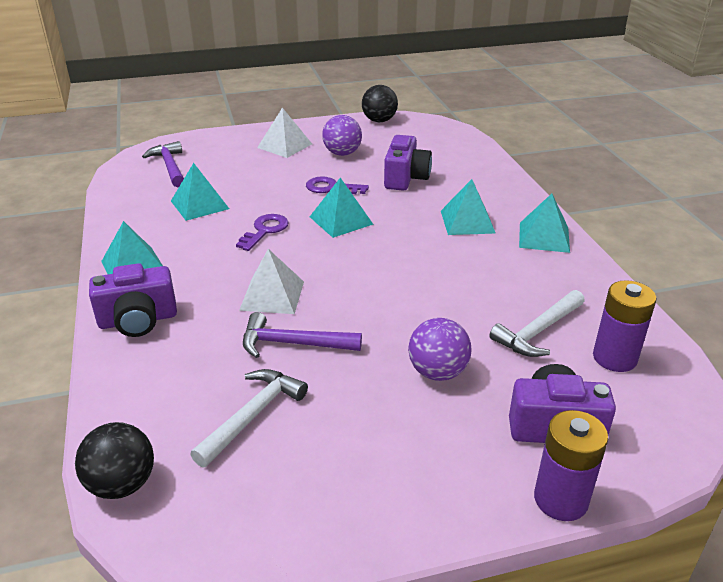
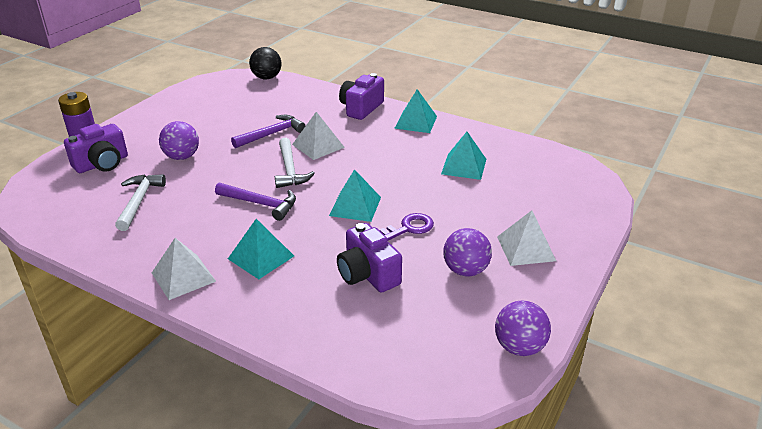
camera: 135 degrees right, 0 degrees up
purple hammer [142,141,184,187] -> purple hammer moved to [215,183,296,221]
white hammer [190,369,308,467] -> white hammer moved to [275,138,315,188]
purple key [236,214,289,251] -> none
black ball [362,85,398,122] -> purple ball [495,301,551,356]
turquoise pyramid [519,194,570,253] -> white pyramid [152,238,216,300]
purple battery [593,280,656,372] -> none

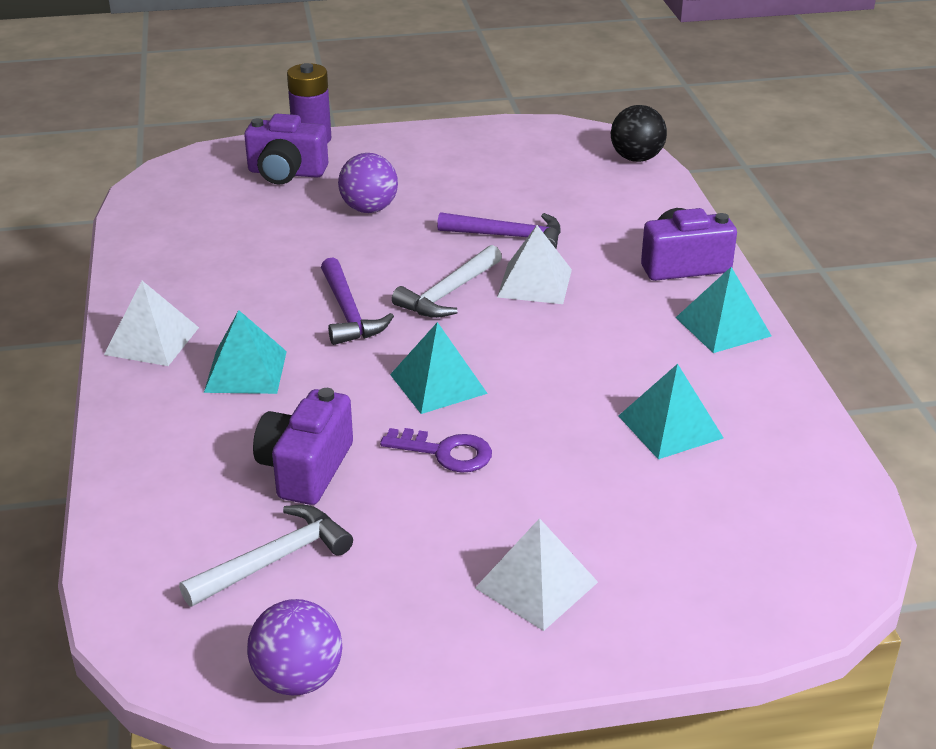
camera: 50 degrees right, 0 degrees up
white hammer [115,174,166,231] -> white hammer moved to [179,505,353,607]
purple ball [443,228,492,277] -> none

